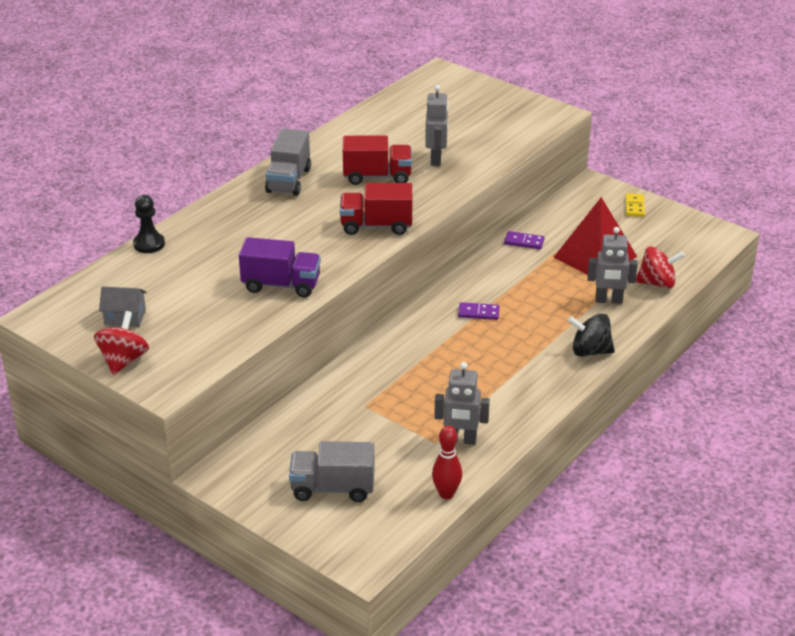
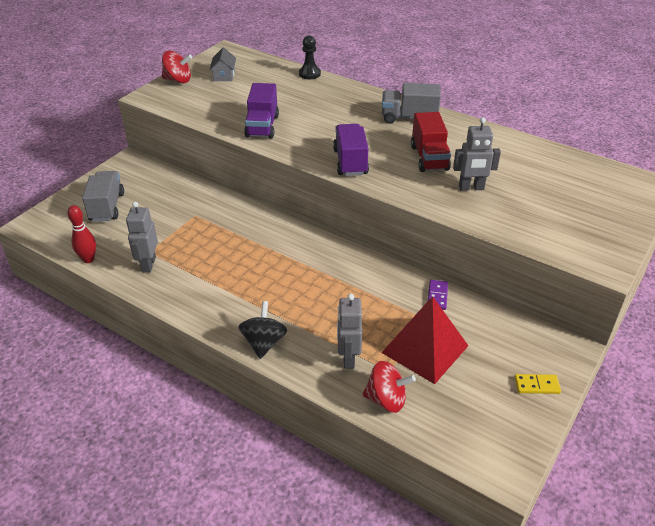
camera: 85 degrees right, 5 degrees up
red truck [340,183,412,235] -> purple truck [333,124,369,176]
purple domino [458,302,500,320] -> none
red spinning top [636,246,685,288] -> red spinning top turned 75 degrees counterclockwise [362,361,416,413]

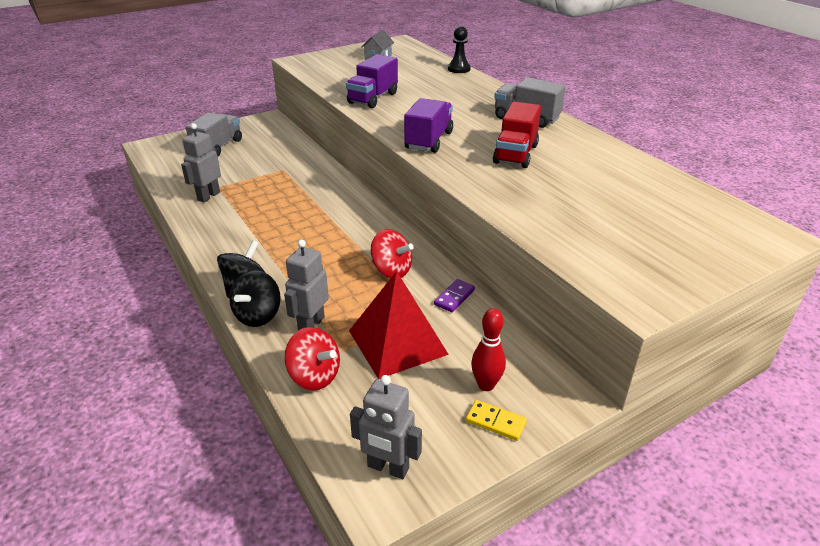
camera: 25 degrees right, 5 degrees down
red bowling pin [67,205,96,263] -> red bowling pin moved to [471,308,506,391]
red spinning top [162,51,192,83] -> red spinning top moved to [371,229,414,278]
grey robot [453,118,501,191] -> grey robot moved to [350,375,422,479]
none -> black spinning top [229,270,281,327]

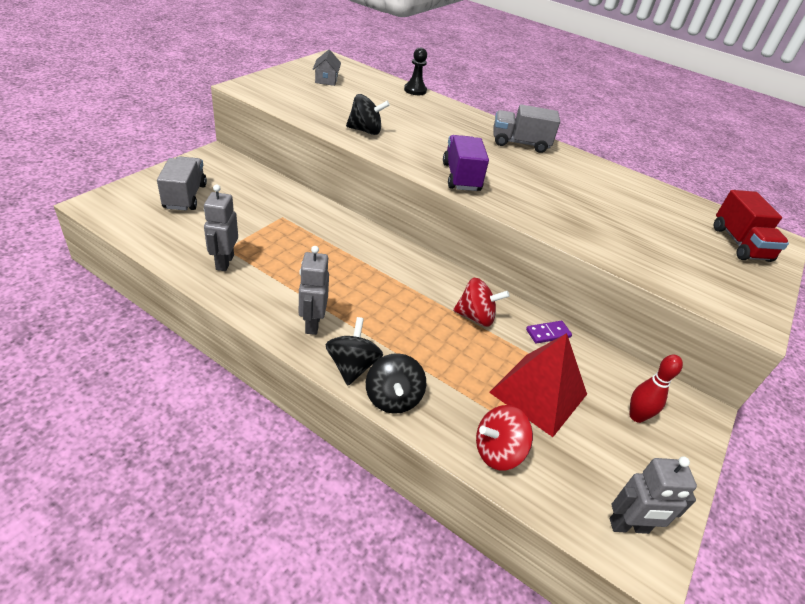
camera: 30 degrees left, 5 degrees up
grey robot [284,239,329,331] -> grey robot moved to [299,246,329,335]
red spinning top [284,327,340,390] -> red spinning top turned 150 degrees clockwise [476,405,533,470]
purple truck [346,54,398,108] -> black spinning top [346,94,390,135]
purple domino [434,279,475,312] -> purple domino turned 60 degrees clockwise [526,321,572,344]
yellow domino [466,400,527,441] -> none
red truck [493,102,541,168] -> red truck moved to [713,190,789,262]

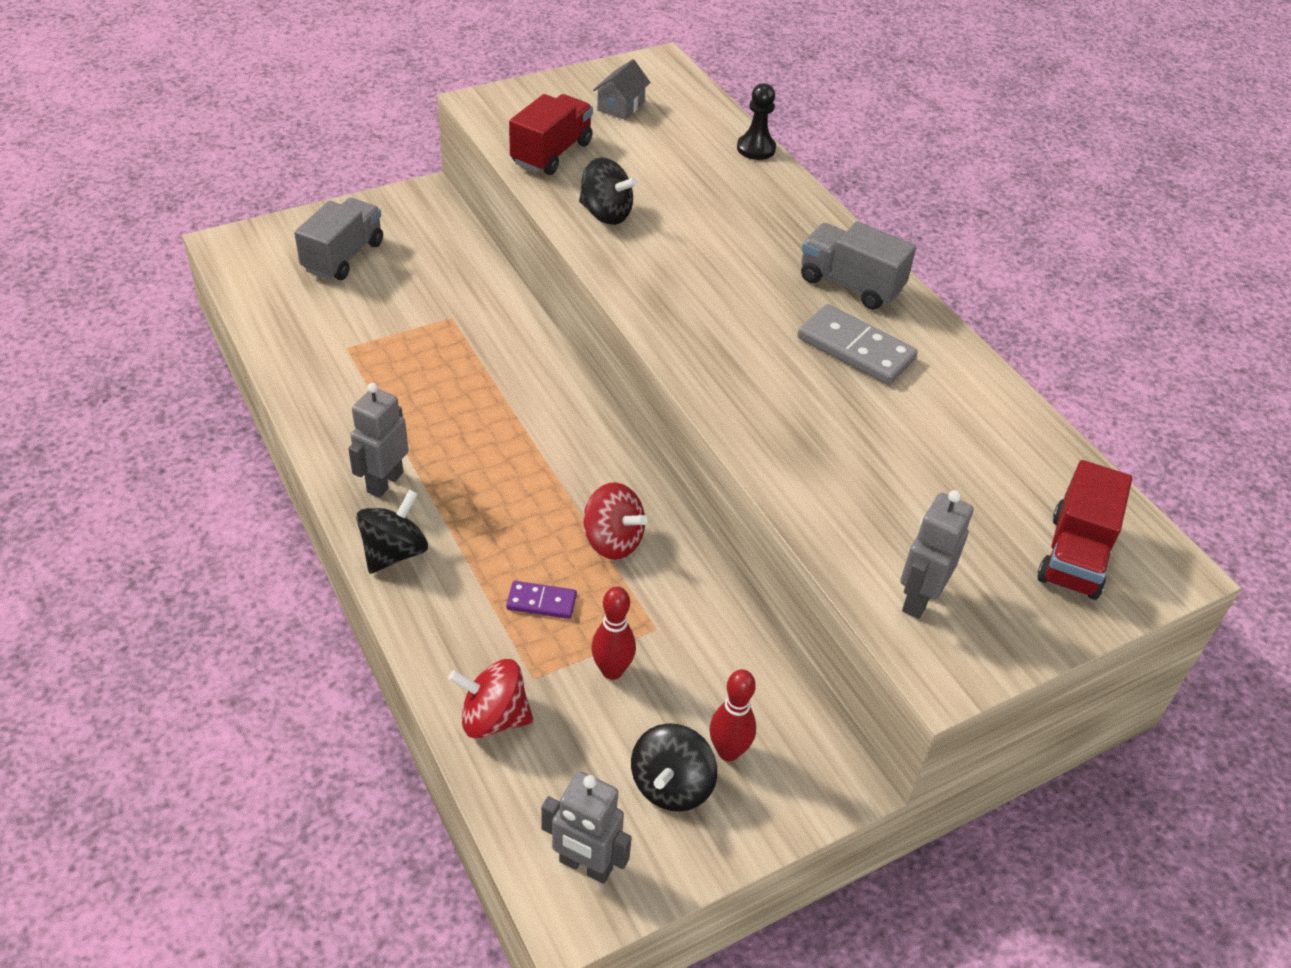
camera: 30 degrees right, 5 degrees up
grey robot [204,184,238,271] -> grey robot moved to [900,490,974,619]
black spinning top [366,353,426,414] -> black spinning top moved to [631,723,717,812]
purple truck [443,135,489,191] -> none
red pyramid [489,333,587,437] -> red bowling pin [591,587,636,680]
purple domino [526,321,572,344] -> purple domino moved to [506,581,577,619]
none -> red truck [509,94,593,175]
none -> grey domino [798,304,918,385]

